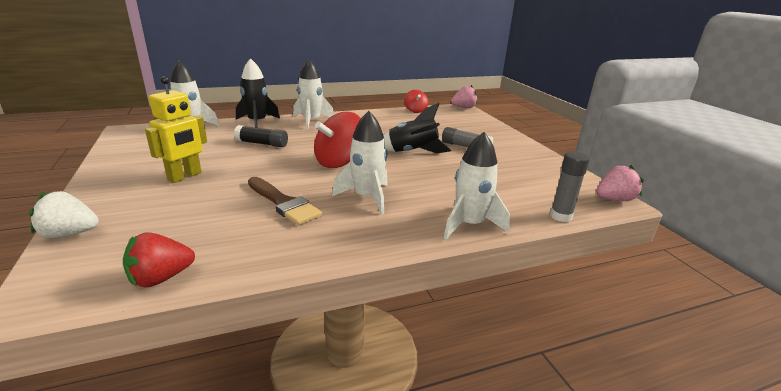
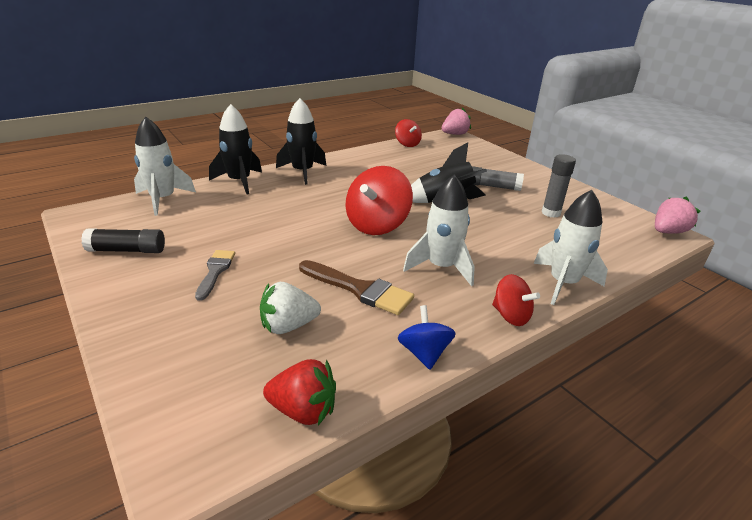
camera: 15 degrees left, 5 degrees up
white strawberry [29,191,99,238] -> white strawberry moved to [260,282,321,334]
red strawberry [123,232,195,288] -> red strawberry turned 120 degrees counterclockwise [263,359,336,425]
yellow robot [145,76,207,183] -> grey brush [195,250,235,301]
black glue stick [234,125,288,147] -> black glue stick moved to [81,228,165,253]
white rocket [293,59,334,130] -> black rocket [276,98,326,185]
grey glue stick [550,151,590,222] -> grey glue stick moved to [542,154,576,218]
none -> blue spinning top [397,305,456,370]
none -> red spinning top [492,274,540,326]

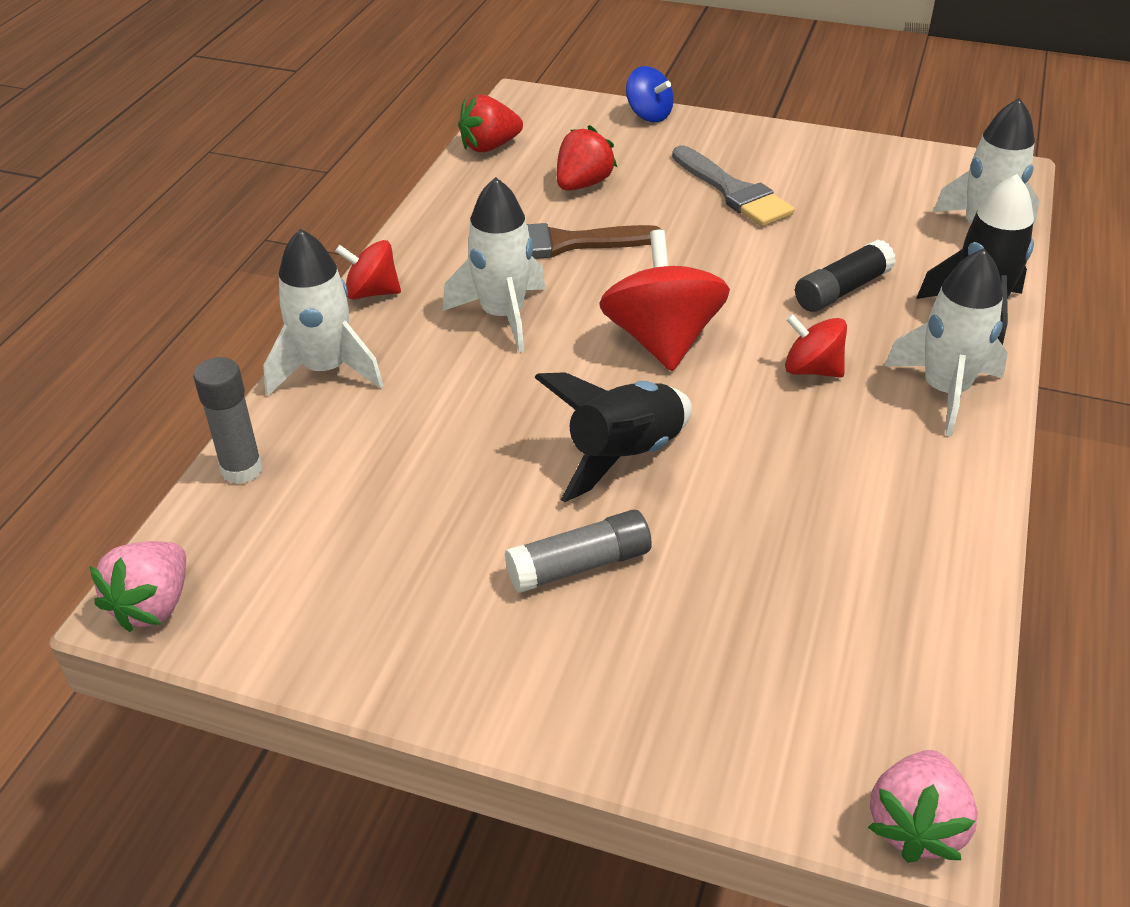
camera: 145 degrees right, 10 degrees up
black glue stick [81,228,165,253] -> black glue stick moved to [795,239,896,312]
grey brush [195,250,235,301] -> grey brush [672,145,795,227], size x1.53
white strawberry [260,282,321,334] -> red strawberry [557,125,617,191]
black rocket [276,98,326,185] -> white rocket [885,248,1008,436]
red spinning top [395,119,422,147] -> red spinning top moved to [785,314,847,377]
blue spinning top [397,305,456,370] -> blue spinning top moved to [626,66,674,122]
grey glue stick [542,154,576,218] -> grey glue stick moved to [193,357,263,484]

